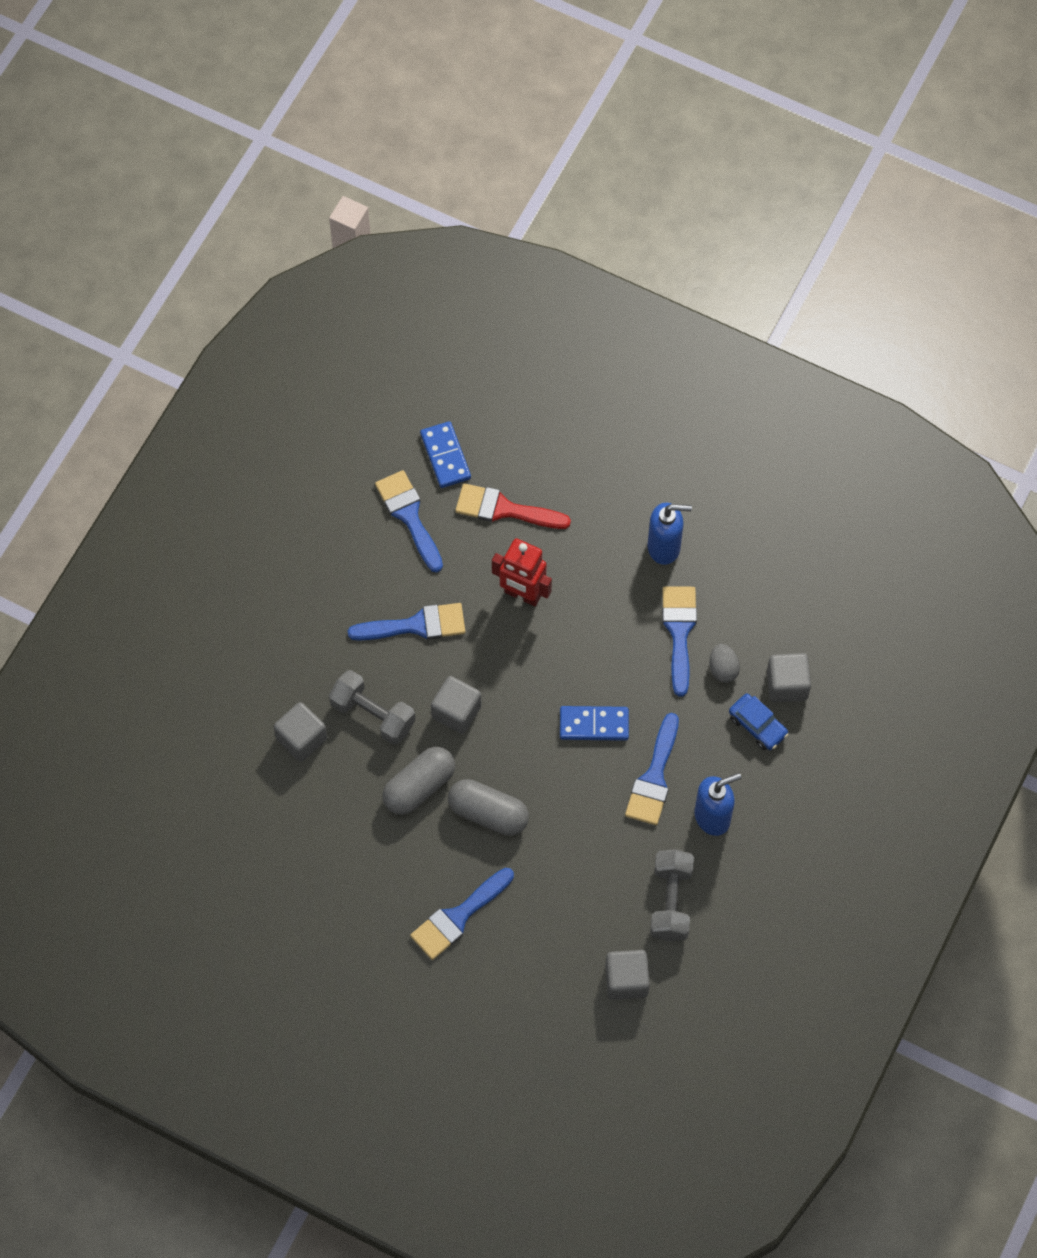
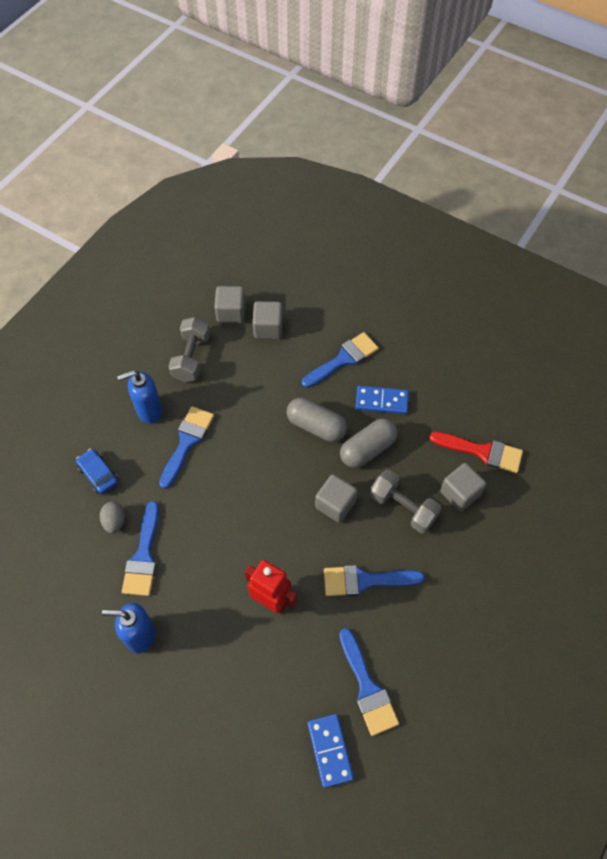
camera: 175 degrees left, 5 degrees down
red brush [455,483,571,529] -> red brush moved to [430,432,523,473]
blue domino [560,706,629,741] -> blue domino moved to [355,386,409,414]
grey cube [767,653,811,703] -> grey cube moved to [252,301,283,339]

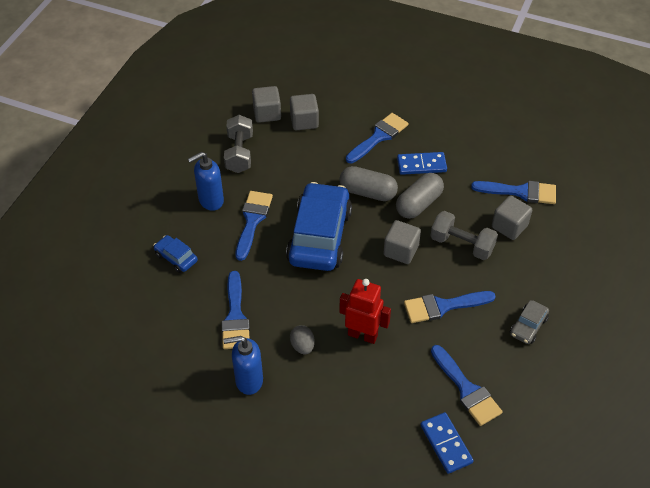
camera: 10 degrees left, 10 degrees down
grey egg [100,502,125,533] -> grey egg moved to [290,325,315,354]
red brush [430,432,523,473] -> blue brush [471,181,556,204]
none -> blue car [286,182,352,271]
none -> grey car [510,300,549,344]

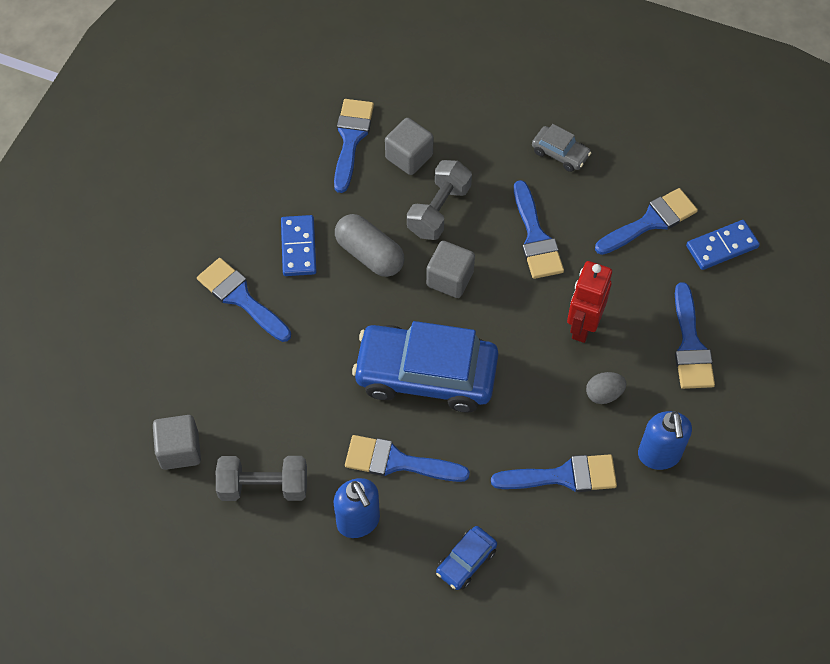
camera: 90 degrees left, 10 degrees up
grey cube [290,94,319,130] -> none
grey capsule [339,166,398,201] -> none
none -> blue brush [675,282,715,389]

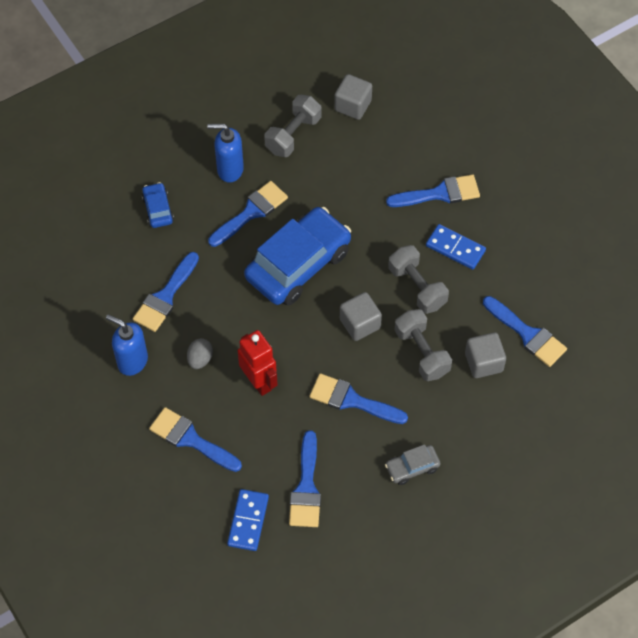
camera: 125 degrees right, 0 degrees up
grey capsule [335,214,404,277] -> grey dumbbell [388,245,449,314]

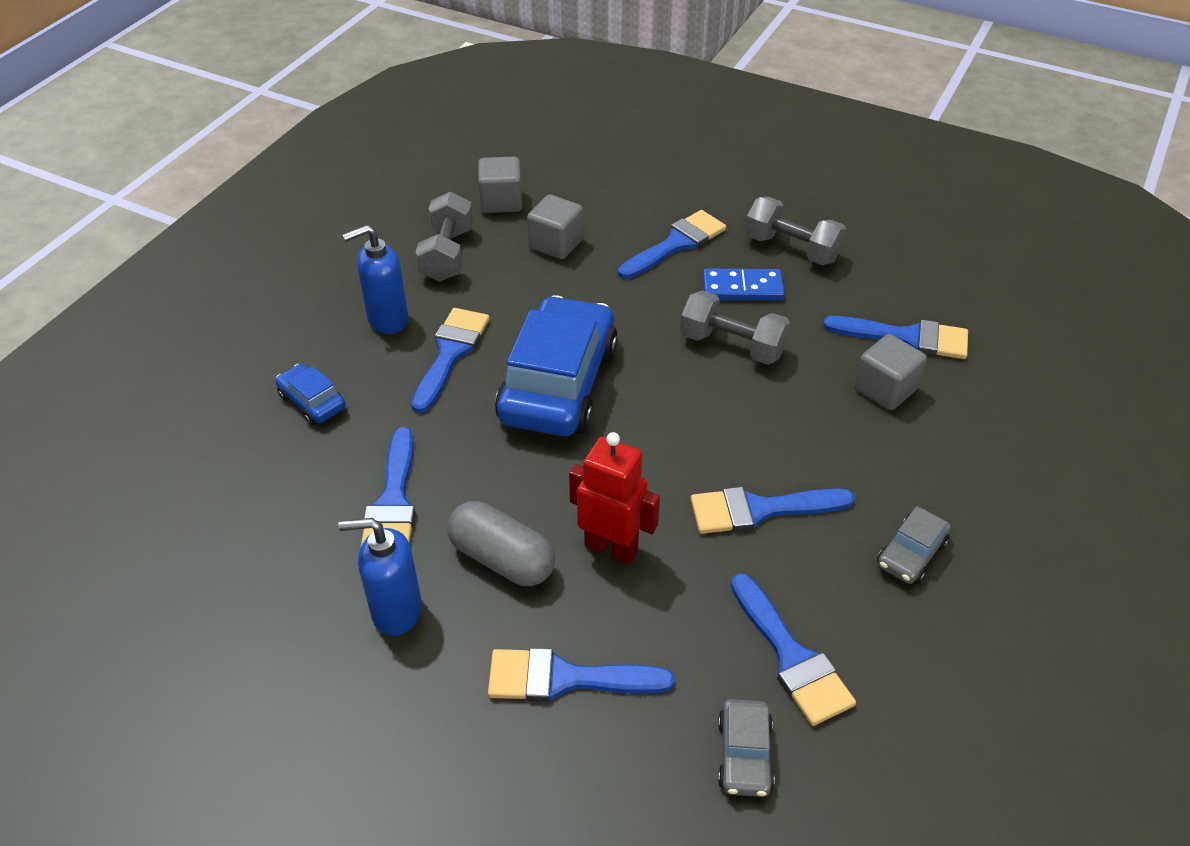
camera: 30 degrees left, 15 degrees down
grey egg [187,338,213,369] -> grey capsule [447,501,555,586]
blue domino [227,489,269,551] -> grey car [718,699,775,797]
grey cube [340,292,382,341] -> grey cube moved to [527,195,584,259]
grey dumbbell [395,309,452,381] -> grey dumbbell moved to [745,197,846,265]

